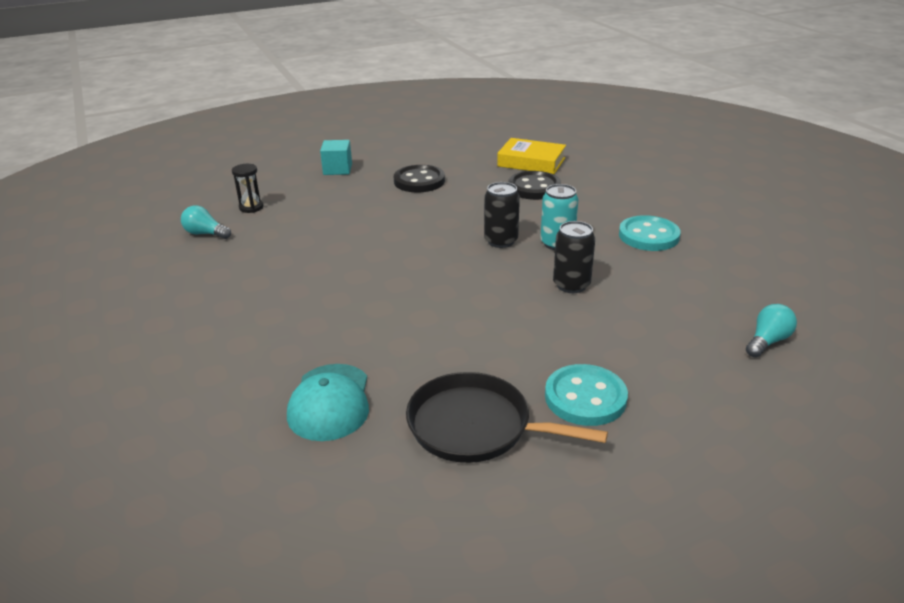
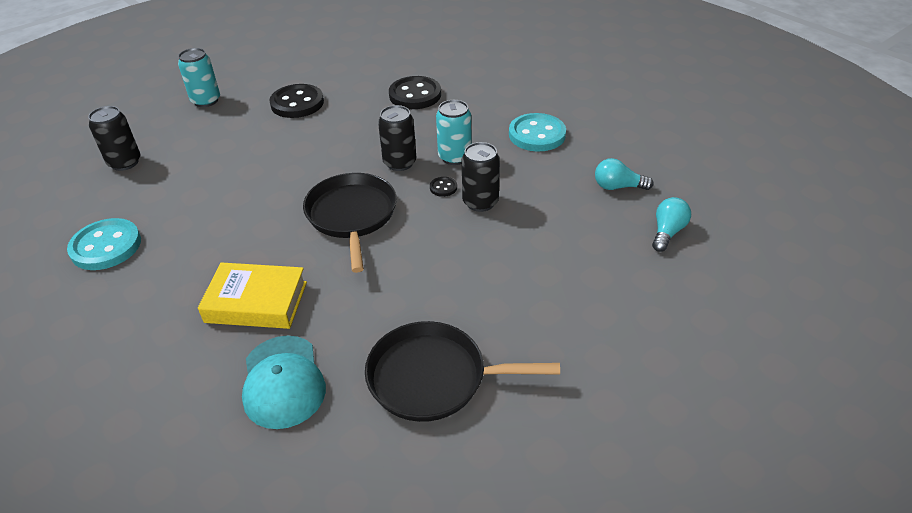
camera: 15 degrees left, 10 degrees up
turquoise light bulb [181,205,231,239] -> turquoise light bulb moved to [595,158,653,190]
black hourglass [232,164,263,213] -> black can [88,106,141,171]
turquoise cube [320,140,352,175] -> turquoise can [178,48,220,107]
yellow book [497,138,566,174] -> yellow book moved to [198,262,307,329]
turquoise button [545,364,628,426] -> turquoise button moved to [67,218,141,270]
none -> black pan [303,173,397,273]
none -> black button [430,177,457,197]

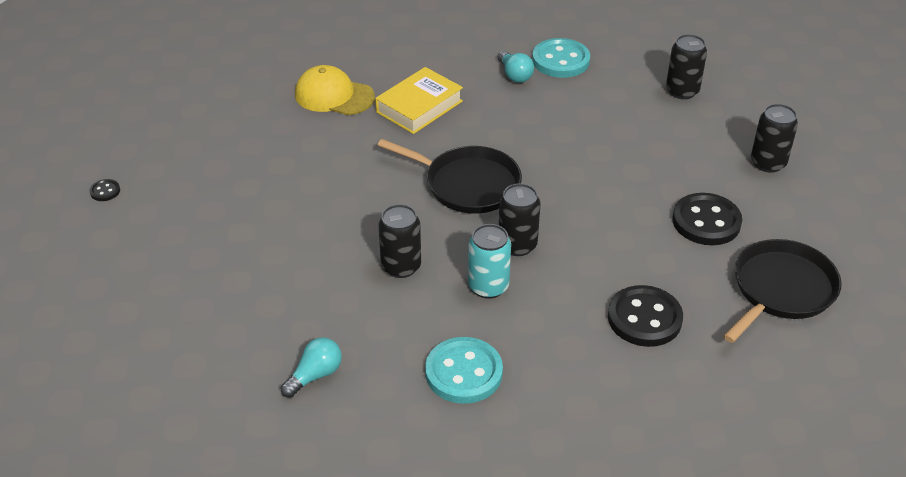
camera: 125 degrees right, 0 degrees up
turquoise can [178,48,220,107] -> black can [751,104,798,173]
turquoise cap [242,336,326,429] -> yellow cap [295,65,375,115]
black pan [365,321,560,422] -> black pan moved to [723,239,842,343]
black button [430,177,457,197] -> black button moved to [89,179,120,201]
turquoise light bulb [652,197,691,252] -> turquoise light bulb moved to [498,51,534,83]

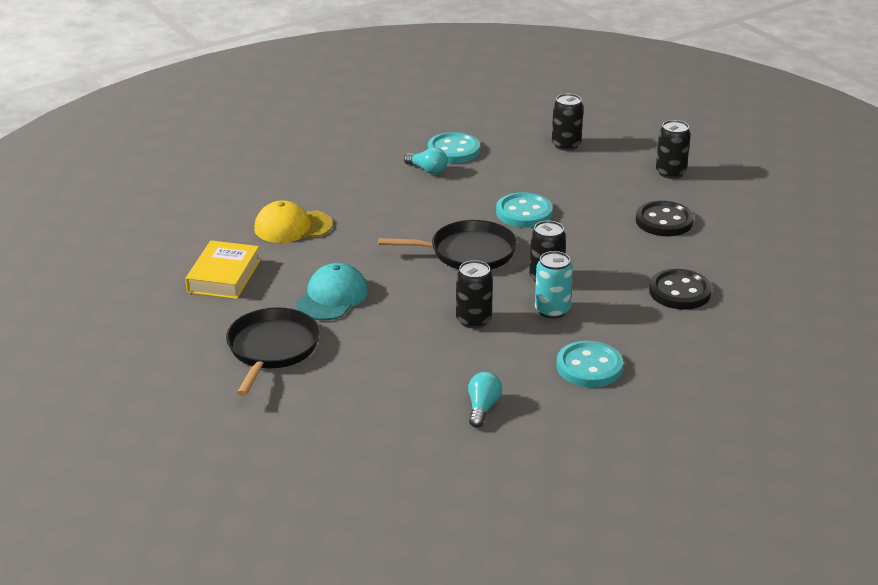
camera: 30 degrees left, 10 degrees down
black button [89,179,120,201] -> none
yellow book [375,67,463,134] -> yellow book moved to [185,240,260,299]
black pan [723,239,842,343] -> black pan moved to [226,307,320,396]
none -> turquoise cap [296,263,368,320]
none -> turquoise button [496,192,553,228]

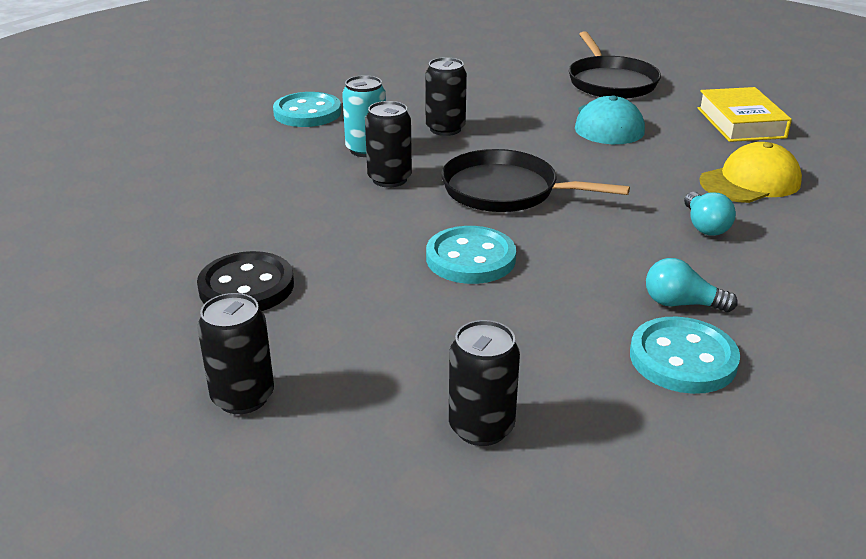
camera: 160 degrees right, 0 degrees up
black pan [379,220,517,270] -> black pan turned 45 degrees clockwise [441,149,630,212]
turquoise light bulb [468,372,502,427] -> turquoise light bulb moved to [684,192,736,236]
black button [649,269,712,310] -> none

